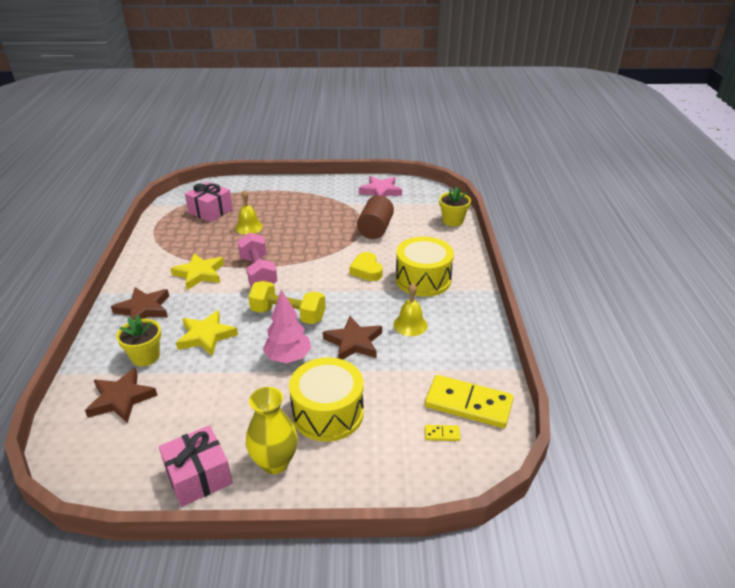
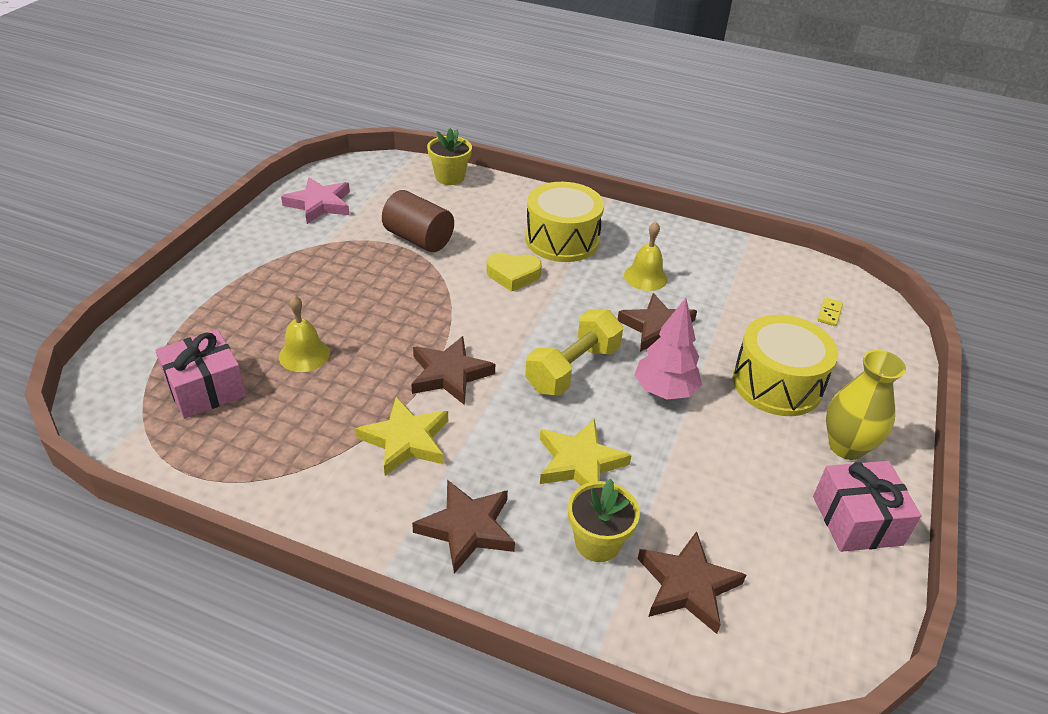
camera: 70 degrees left, 5 degrees up
pink dumbbell [237,232,277,287] -> brown star [411,336,495,405]
yellow domino [425,375,514,428] -> none

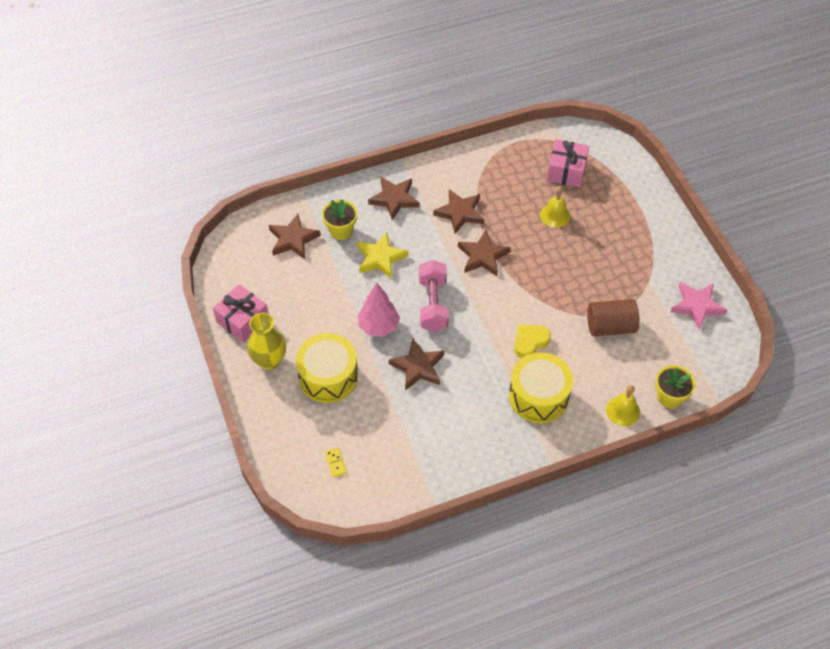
camera: 140 degrees right, 15 degrees up
yellow star [356,397,448,476] -> brown star [433,189,484,234]
yellow dumbbell [525,310,623,396] -> pink dumbbell [419,260,449,332]
yellow bell [624,222,668,291] -> yellow bell moved to [606,385,640,426]

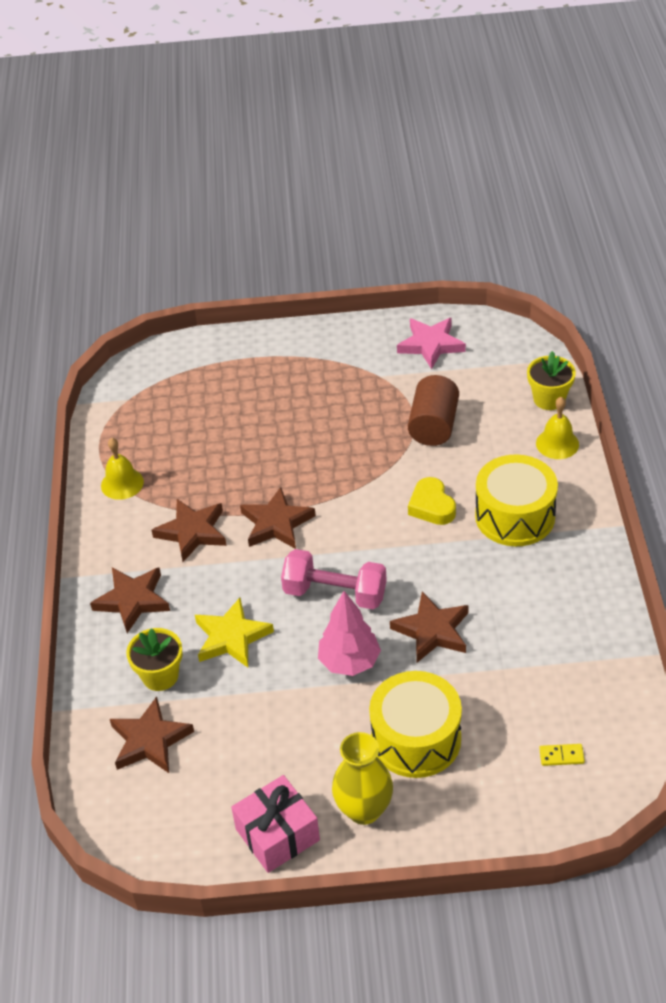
camera: 70 degrees left, 10 degrees down
yellow bell [540,186,570,228] -> yellow bell moved to [101,438,144,500]
pink gift [547,139,589,187] -> none

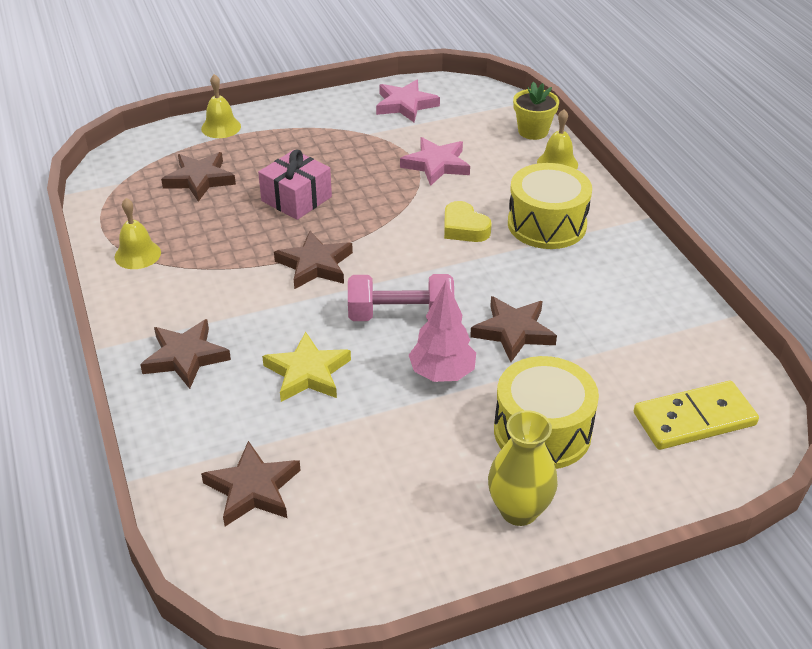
camera: 20 degrees left, 5 degrees down
yellow flower pot [126,628,183,691] -> none
brown star [152,499,227,562] -> brown star moved to [161,152,236,202]
pink gift [231,775,320,873] -> pink gift moved to [258,149,332,220]
brown cylinder [408,375,459,446] -> pink star [400,137,470,186]
yellow domino [539,744,585,766] -> yellow domino [634,381,759,450], size x2.47
none -> yellow bell [201,74,241,138]

